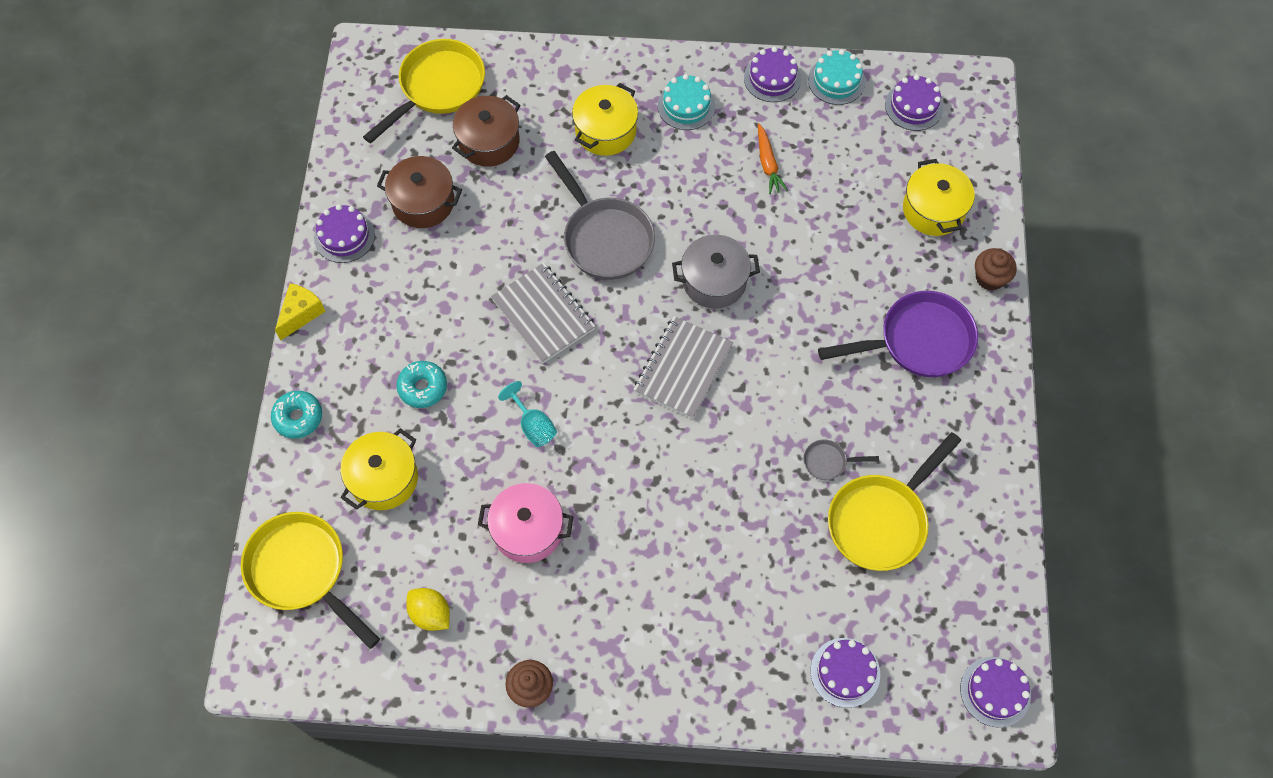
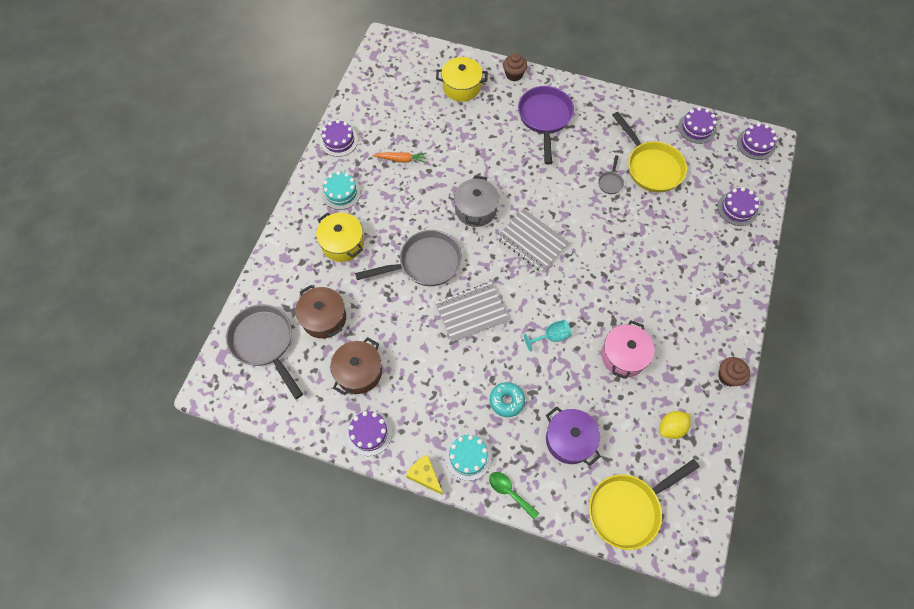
camera: 75 degrees left, 0 degrees up
turquoise donut [271,391,322,439] -> green spoon [489,472,539,519]
yellow pot [340,428,418,510] -> purple pot [546,406,601,466]
yellow pan [363,39,485,143] -> grey pan [226,304,303,399]
turquoise cake [808,49,865,105] -> turquoise cake moved to [445,434,492,481]
purple cake [885,74,943,131] -> purple cake moved to [678,107,717,144]

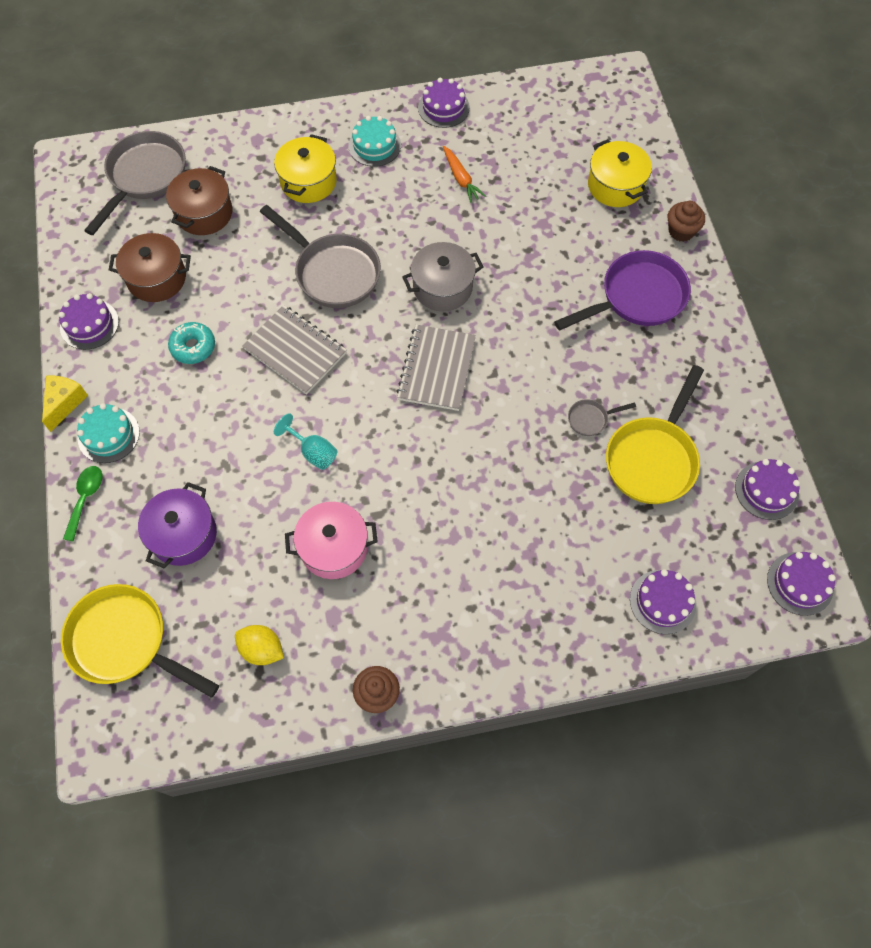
camera: 60 degrees right, 0 degrees up
turquoise donut [490,382,525,417] -> turquoise donut moved to [168,322,215,364]

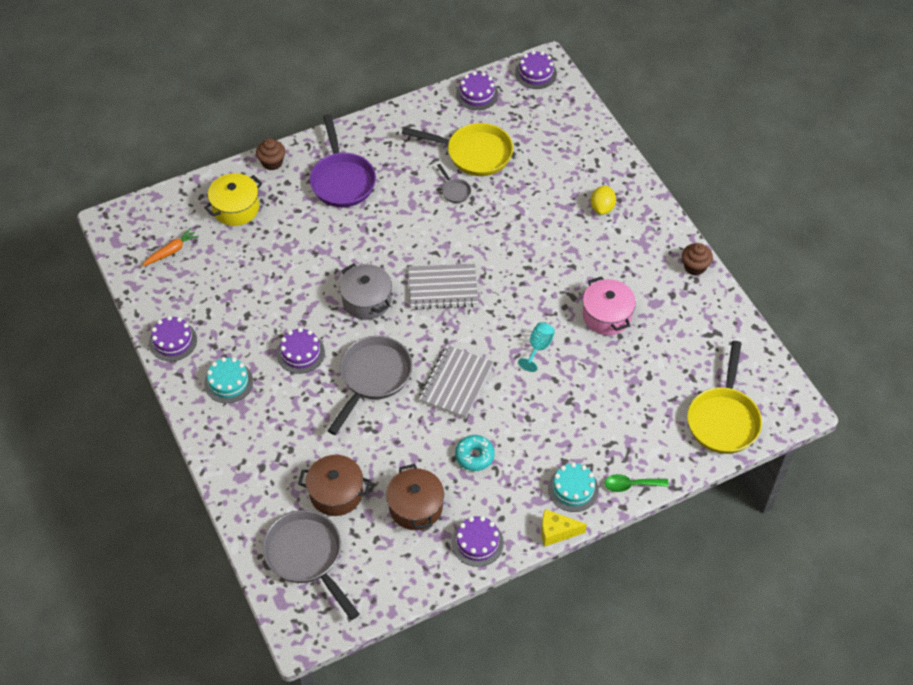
camera: 105 degrees left, 10 degrees down
grey pan [84,131,186,235] -> grey pan turned 45 degrees clockwise [263,510,360,620]
purple pot [138,482,217,568] -> none
yellow lemon [235,625,284,665] -> yellow lemon moved to [591,186,616,215]
yellow pot [274,134,337,203] -> none
orange carrot [443,146,485,203] -> orange carrot moved to [142,228,199,267]
purple pan [554,250,691,331] -> purple pan turned 150 degrees counterclockwise [310,114,376,207]
purple cake [630,569,696,634] -> purple cake moved to [277,328,325,374]

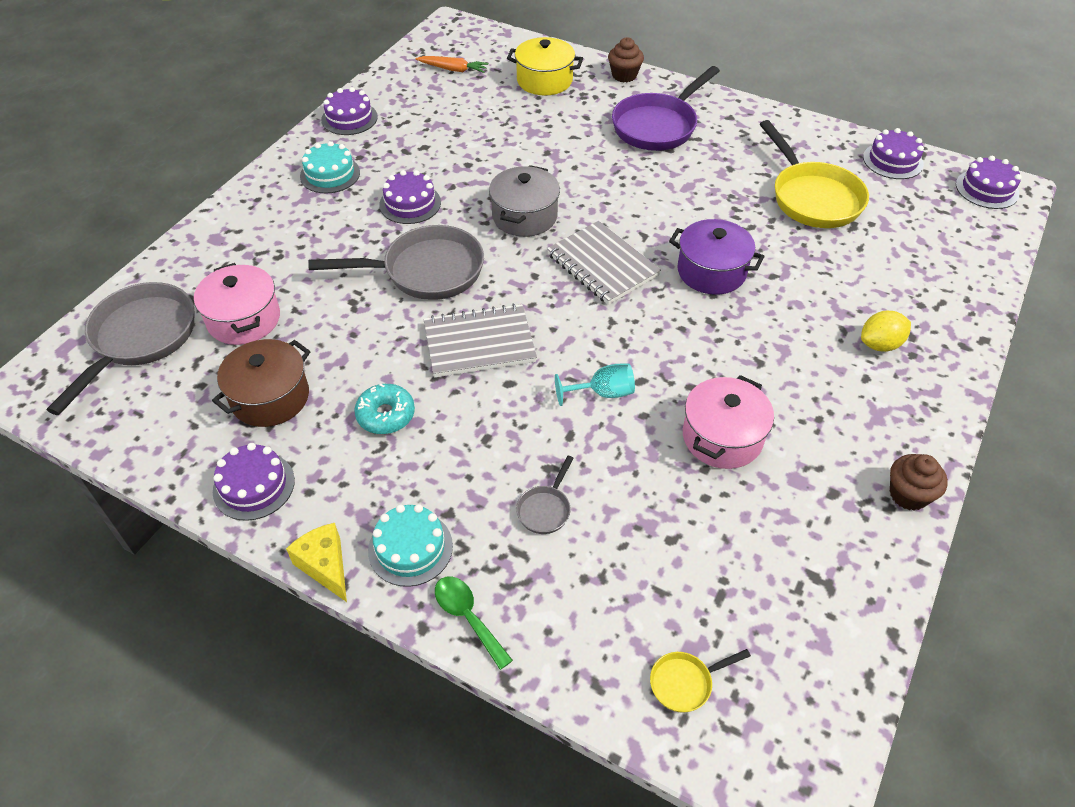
camera: 55 degrees right, 5 degrees down
brown pot [298,455,371,516] -> pink pot [194,263,280,345]
grey pan [437,164,471,203] -> grey pan moved to [516,456,574,534]
yellow pan [687,341,762,454] -> yellow pan [650,649,751,713], size x0.44
none -> purple pot [669,219,765,295]

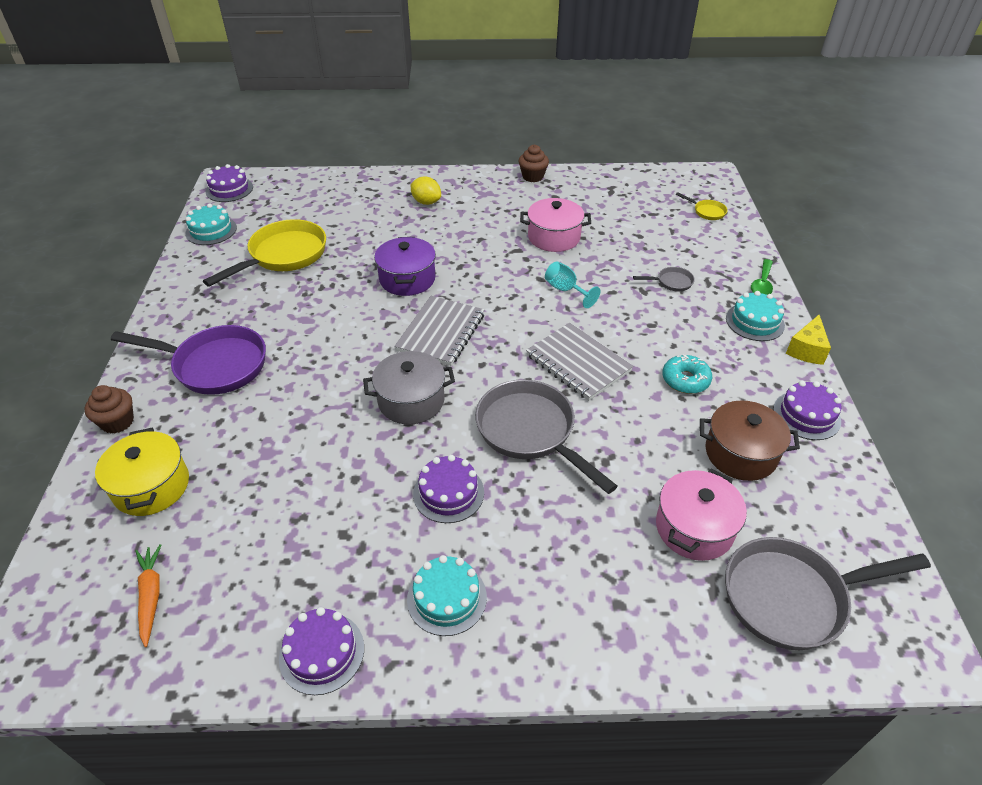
camera: 120 degrees left, 5 degrees down
purple cake [863,128,924,179] -> turquoise cake [185,204,237,245]

